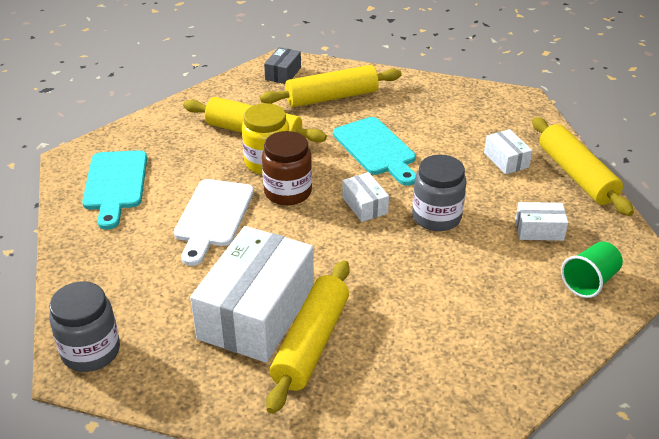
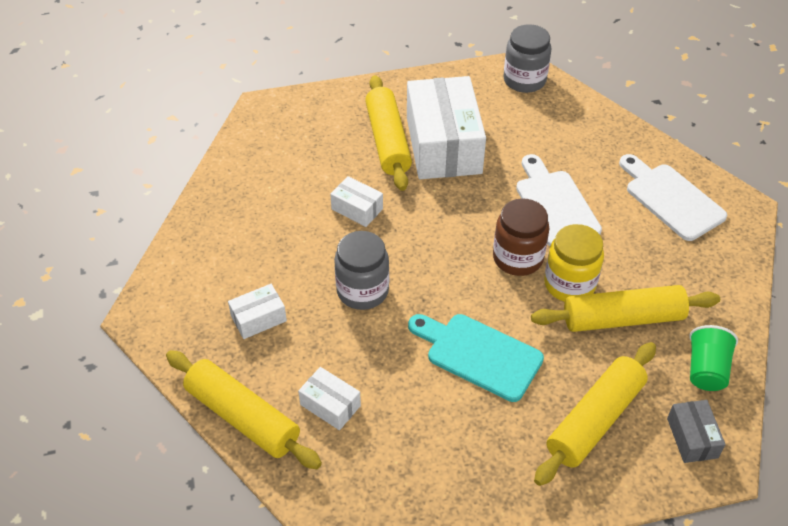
camera: 150 degrees right, 10 degrees up
turquoise cutting board [82,150,147,230] -> white cutting board [619,154,727,241]
white box [342,172,389,222] -> white box moved to [330,176,383,227]
green cup [561,241,623,298] -> green cup moved to [689,325,738,391]

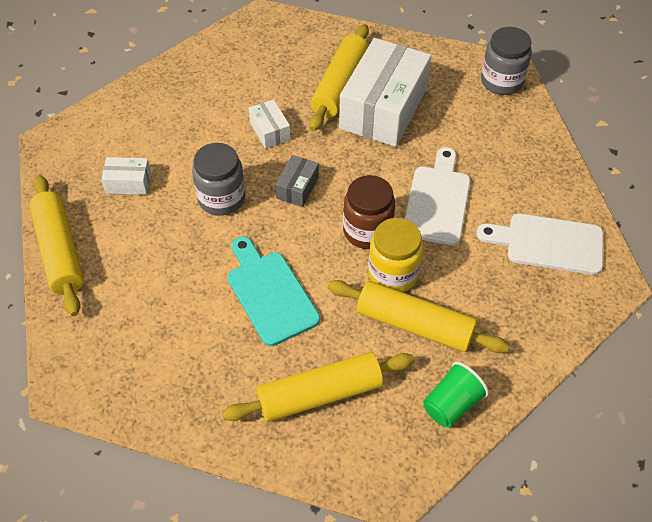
camera: 30 degrees right, 5 degrees up
white box [298,367,361,430] -> none
white cutting board [619,154,727,241] -> white cutting board turned 75 degrees counterclockwise [476,214,603,275]
grey box [667,400,726,463] -> grey box moved to [275,155,319,207]

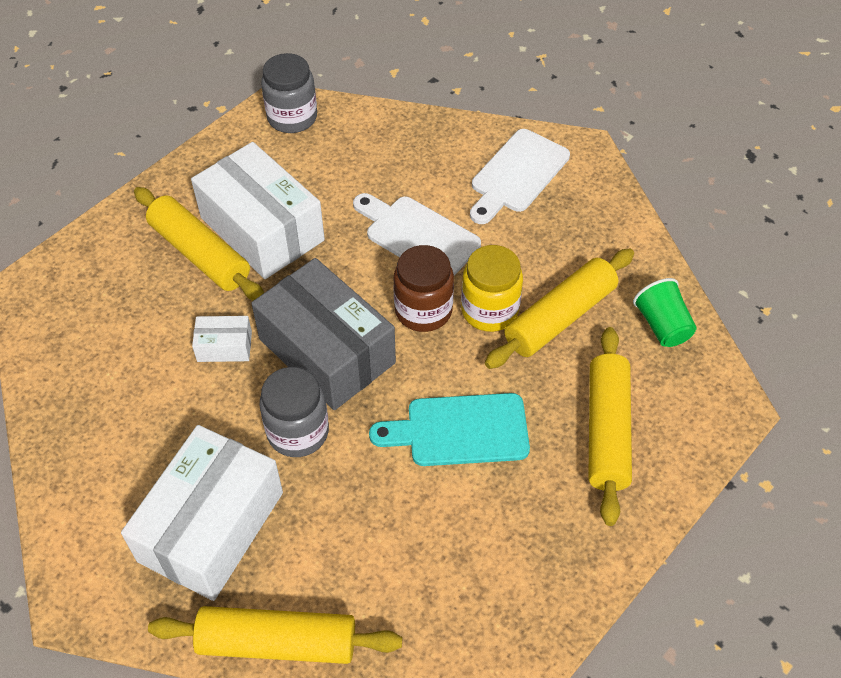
camera: 65 degrees left, 0 degrees up
white box [101,157,151,195] -> white box [121,425,283,601], size x2.25
grey box [275,155,319,207] -> grey box [251,258,396,410], size x2.25

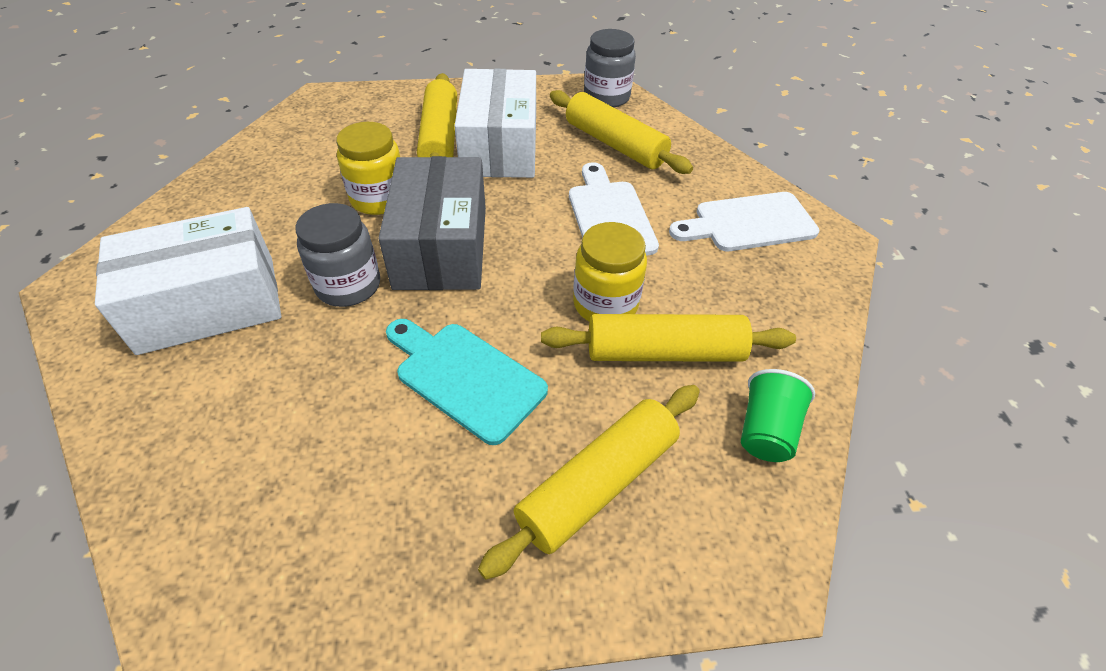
camera: 40 degrees right, 5 degrees down
yellow rolling pin [148,606,402,664] -> yellow rolling pin moved to [550,90,693,174]
white box [192,316,252,362] -> yellow jar [336,122,400,215]
brown jar [393,245,454,332] -> none

